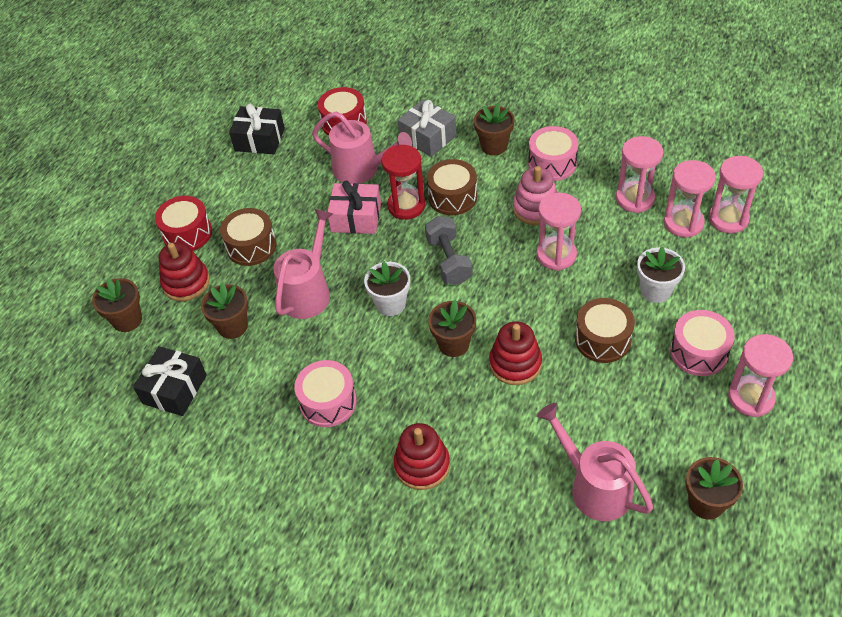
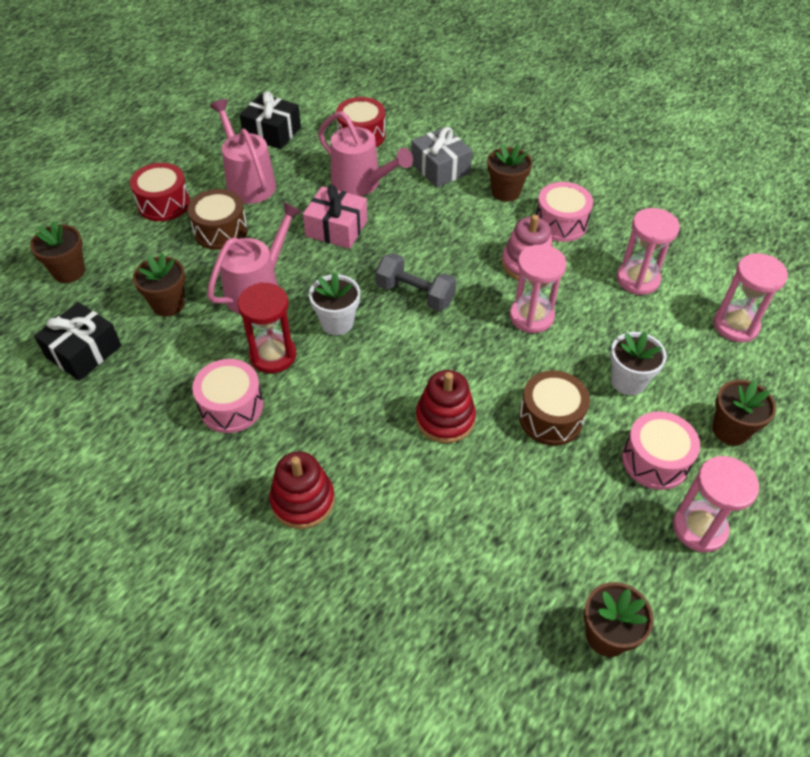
camera: 10 degrees right, 0 degrees up
red stacking toy [159,242,210,301] -> none
red hourglass [381,145,425,220] -> red hourglass moved to [237,282,296,373]
grey dumbbell [425,216,473,285] -> grey dumbbell turned 60 degrees counterclockwise [375,253,456,311]
brown drum [427,159,477,215] -> none
brown flower pot [428,300,476,357] -> brown flower pot moved to [712,380,776,446]
pink watering can [537,403,653,521] -> pink watering can moved to [210,99,276,204]
pink hourglass [664,160,716,238] -> none

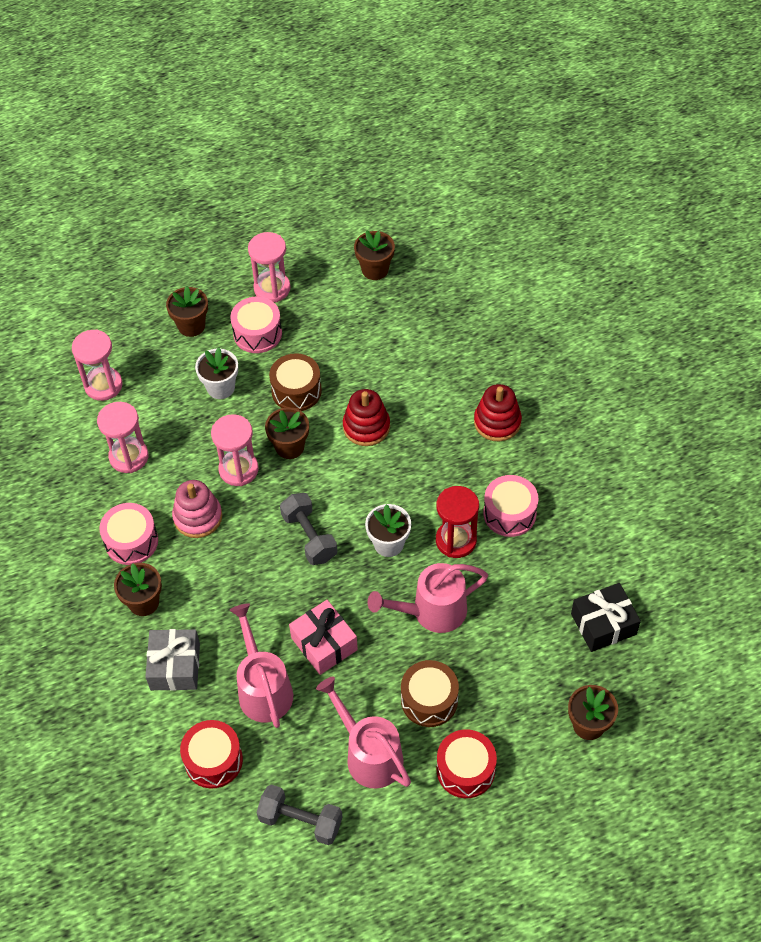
camera: 145 degrees left, 5 degrees up
brown flower pot [133,253,186,317] -> brown flower pot moved to [265,407,309,459]
pink watering can [210,99,276,204] -> pink watering can turned 135 degrees clockwise [316,676,411,789]
black gift [239,91,301,149] -> grey dumbbell [257,784,343,845]

